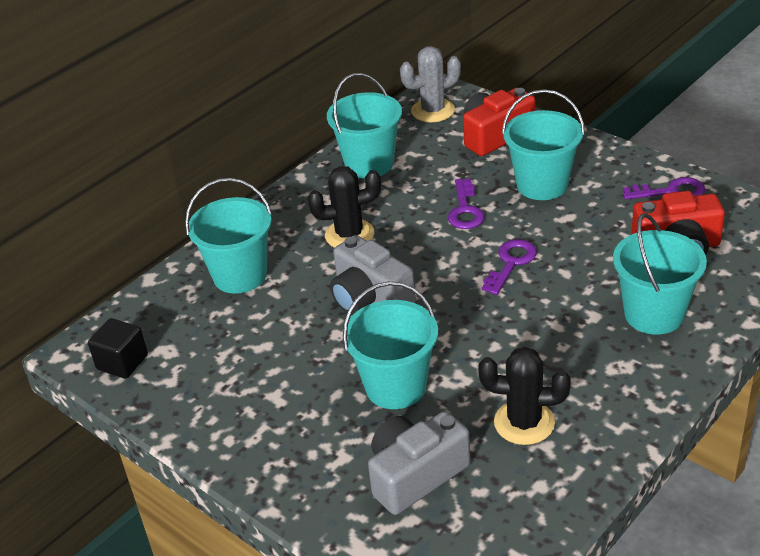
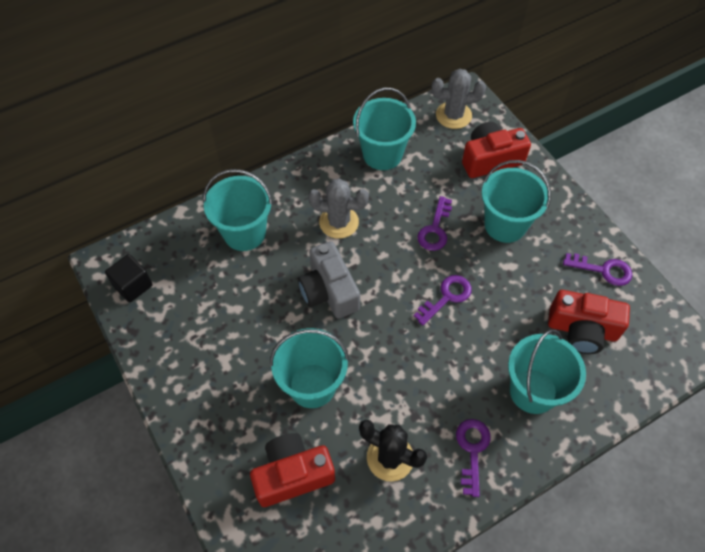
camera: 15 degrees right, 20 degrees up
black cactus [308,166,381,248] -> grey cactus [308,178,369,239]
grey camera [368,411,471,515] -> red camera [250,433,335,507]
none -> purple key [456,419,491,497]

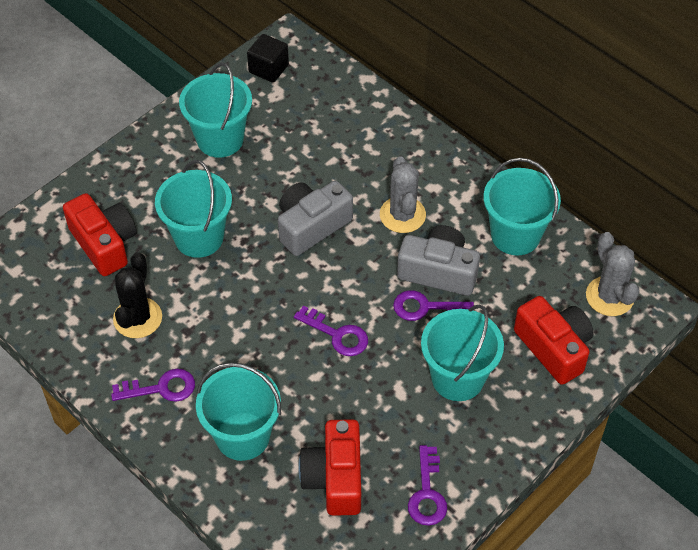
camera: 75 degrees right, 5 degrees down
turquoise bucket [203,169,273,251] -> turquoise bucket moved to [179,62,252,158]
none -> grey camera [397,225,480,296]

